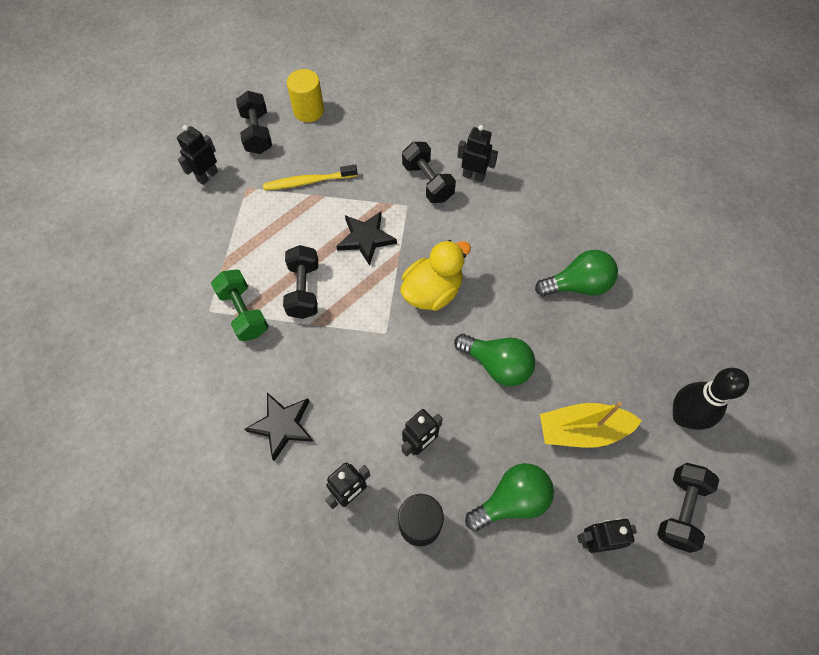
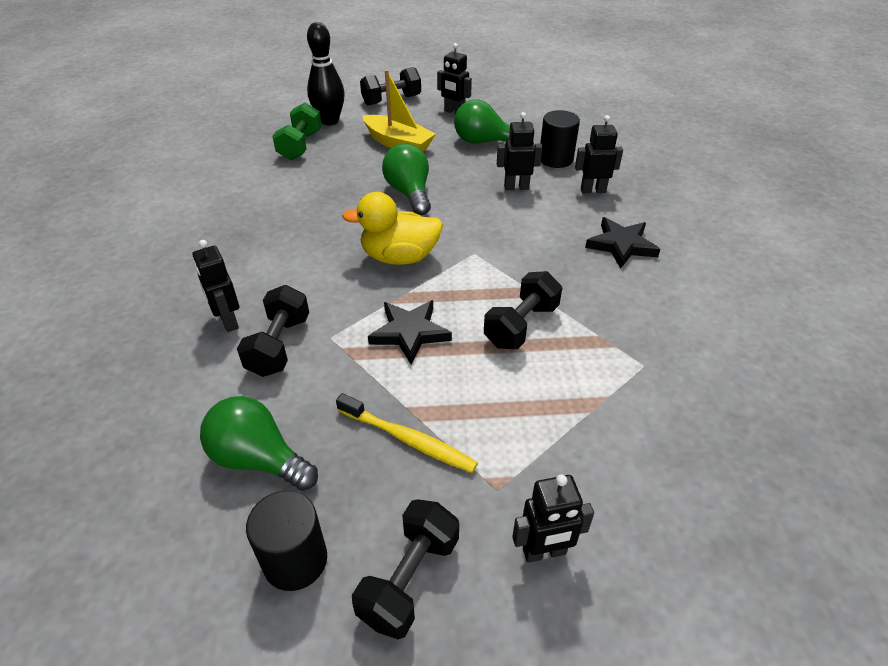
camera: 140 degrees left, 20 degrees down
green dumbbell [211,269,269,341] -> green dumbbell moved to [272,103,322,160]
yellow cylinder [287,69,324,122] -> black cylinder [246,491,327,591]
green light bulb [535,250,618,297] -> green light bulb moved to [200,396,318,491]

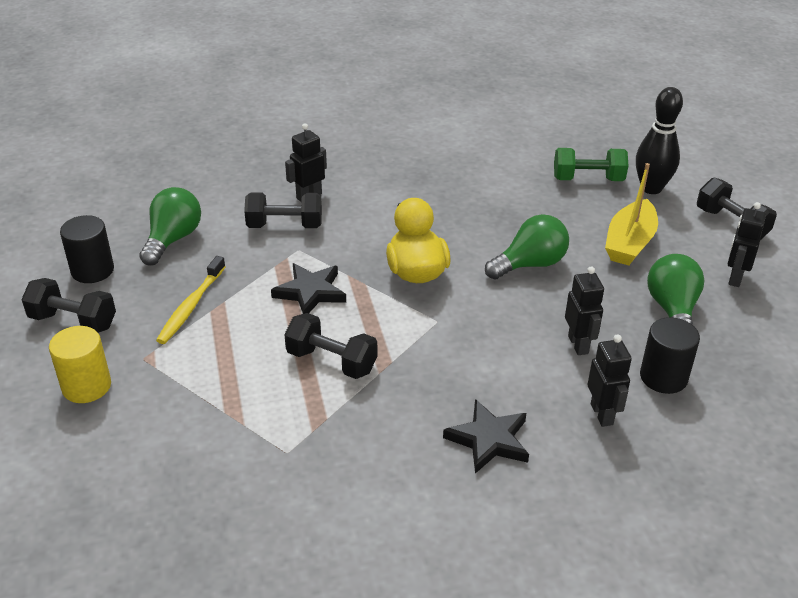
camera: 80 degrees right, 5 degrees down
black robot [512,474,594,563] -> yellow cylinder [49,326,111,403]

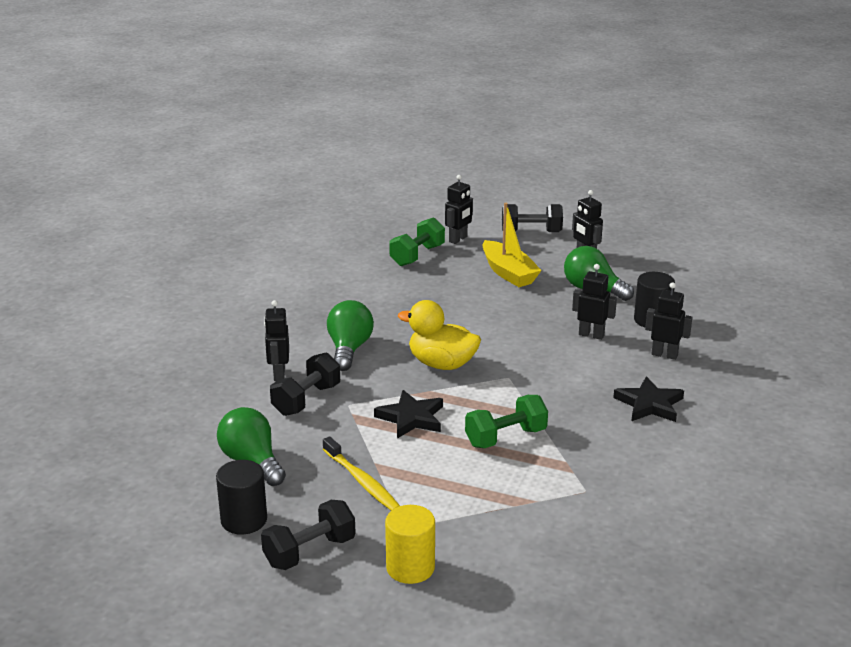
camera: 55 degrees left, 10 degrees down
black dumbbell [284,313,377,379] -> green dumbbell [465,395,548,448]
green light bulb [485,214,569,279] -> green light bulb moved to [327,300,374,371]
black bowling pin [636,87,683,194] -> black robot [445,175,473,244]

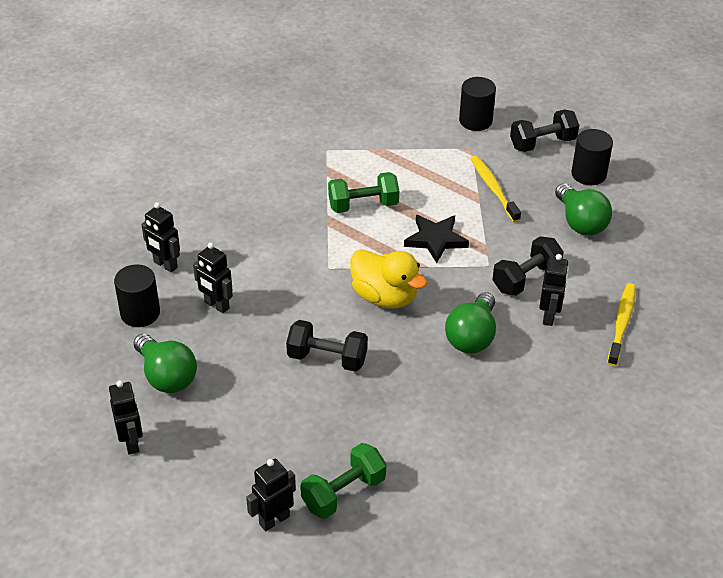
camera: 165 degrees left, 15 degrees up
yellow cylinder [385,505,435,584] -> black cylinder [459,77,496,131]
yellow boat [483,203,542,287] -> none
black dumbbell [502,204,563,232] -> black dumbbell moved to [286,320,368,372]
black star [613,376,684,422] -> none
none -> yellow toothbrush [607,283,636,366]

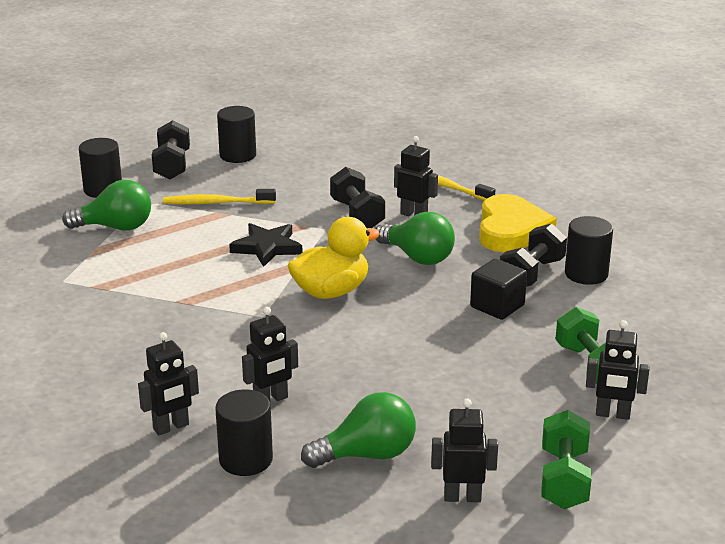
camera: 70 degrees left, 15 degrees down
black robot [246,459,296,531] -> black robot turned 60 degrees counterclockwise [586,320,650,420]
black dumbbell [286,320,368,372] -> black dumbbell moved to [499,223,567,287]
green dumbbell [328,172,399,213] -> green dumbbell moved to [541,410,592,509]
green light bulb [555,183,612,236] -> green light bulb moved to [62,180,151,230]
none -> black cube [470,258,527,320]
none -> yellow heart [479,194,557,252]
none -> black cylinder [565,216,613,285]

